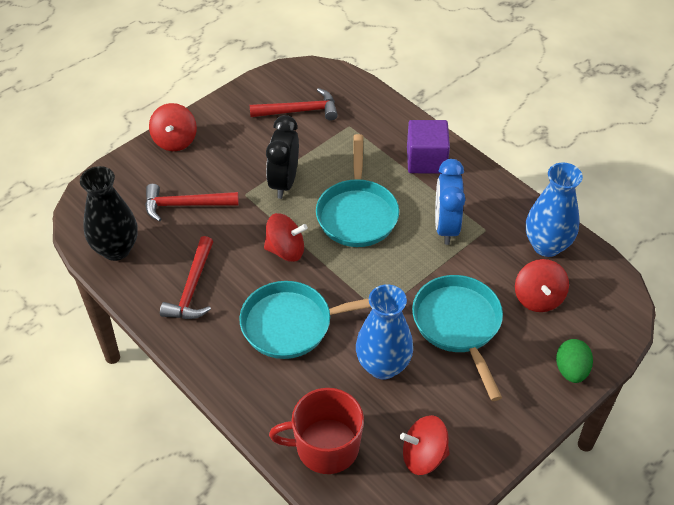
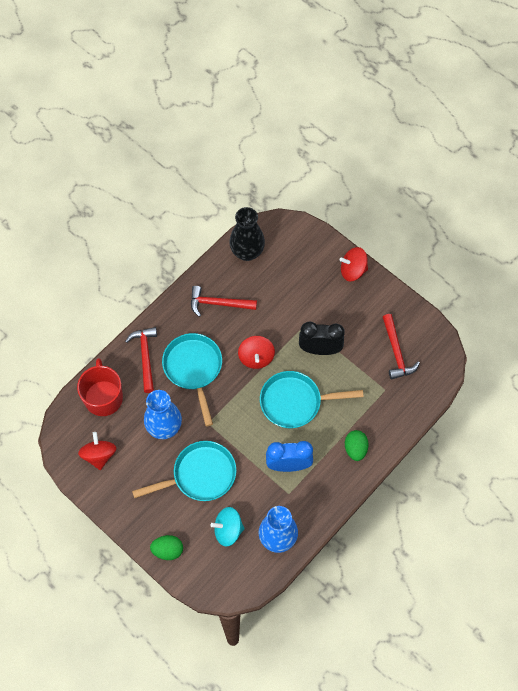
camera: 85 degrees right, 15 degrees up
red hammer [145,184,239,222] -> red hammer moved to [125,327,157,393]
purple cube [407,120,450,174] -> green egg [345,430,369,461]
red spinning top [515,259,569,312] -> turquoise spinning top [210,507,245,547]

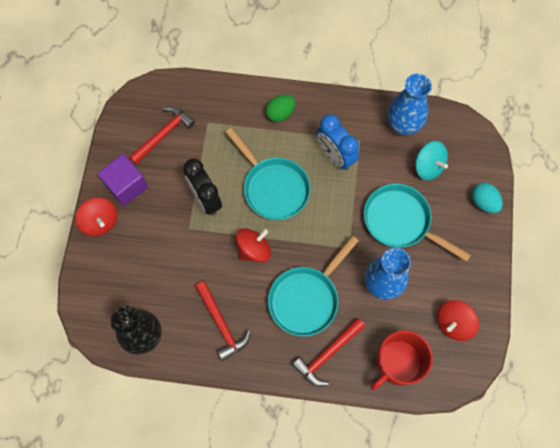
camera: 125 degrees left, 5 degrees up
green egg [150,535,183,560] -> turquoise egg [472,183,503,213]
none -> purple cube [98,154,148,206]

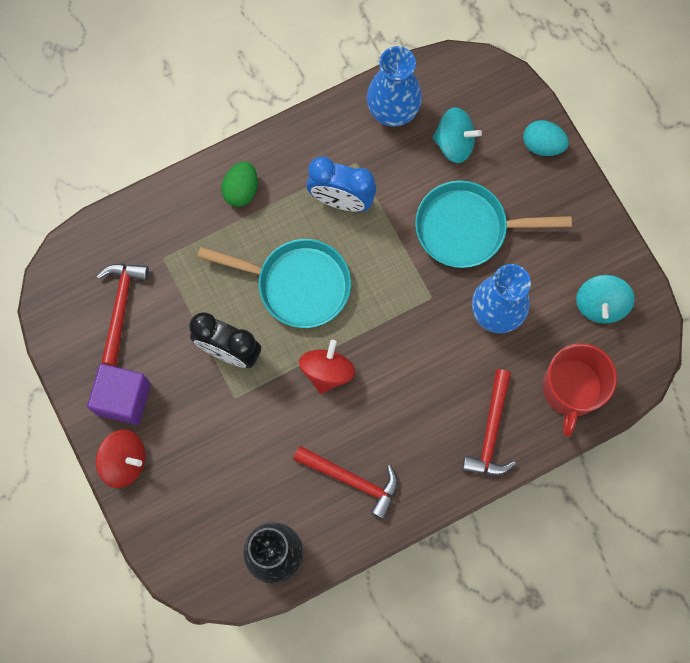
camera: 35 degrees left, 5 degrees up
turquoise pan [268,236,359,336] -> none
red spinning top [437,300,479,341] -> turquoise spinning top [576,275,635,324]

